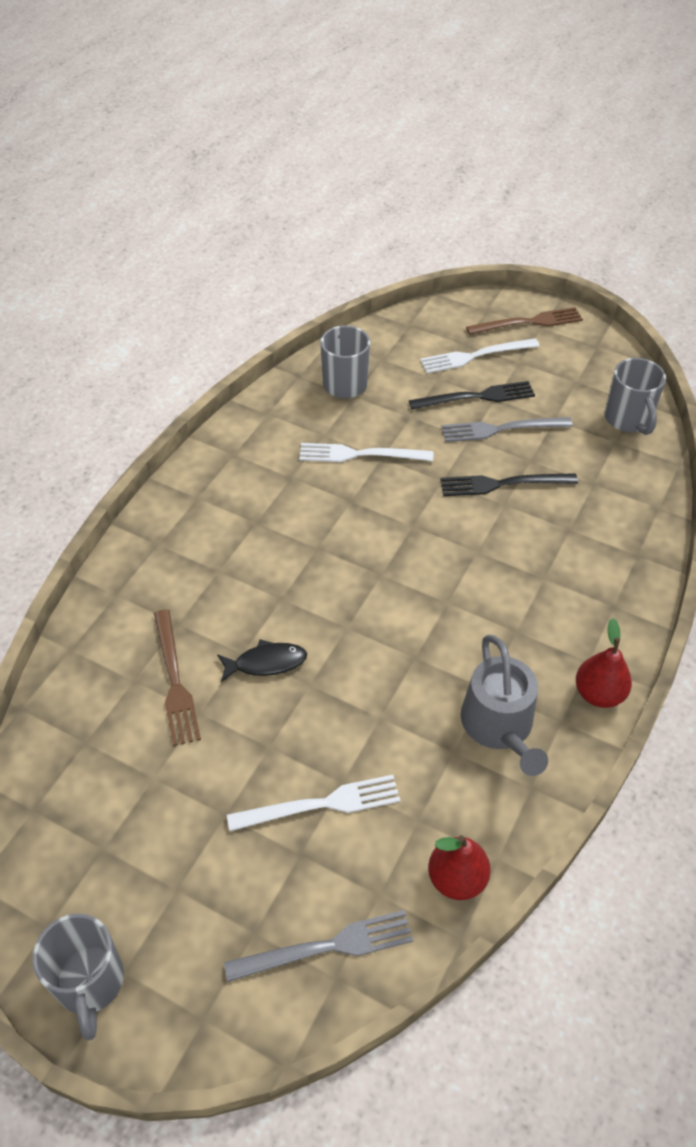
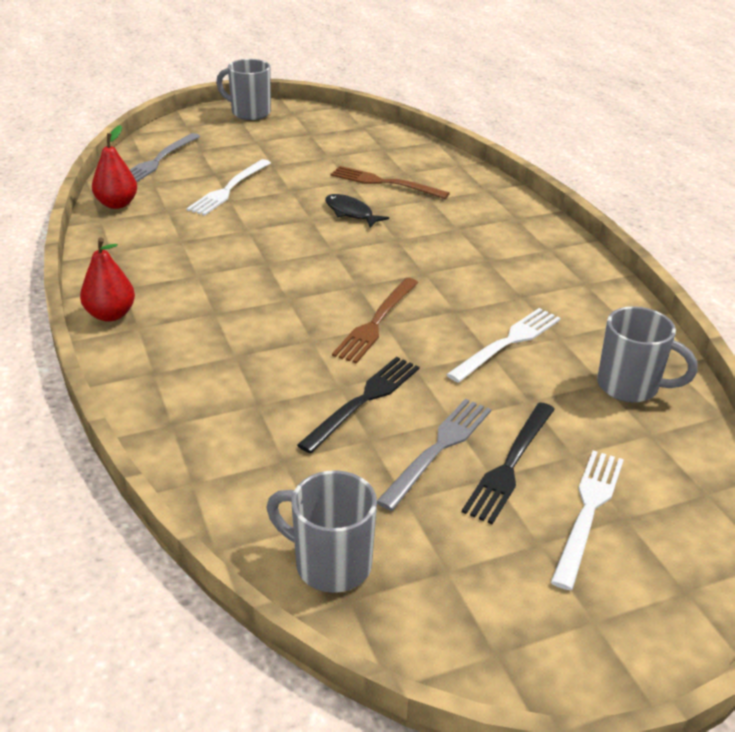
camera: 130 degrees right, 15 degrees down
black fish [217,639,307,682] -> black fish turned 105 degrees clockwise [325,194,389,228]
grey watering can [461,635,548,776] -> none
brown fork [466,307,583,335] -> brown fork moved to [332,278,418,364]

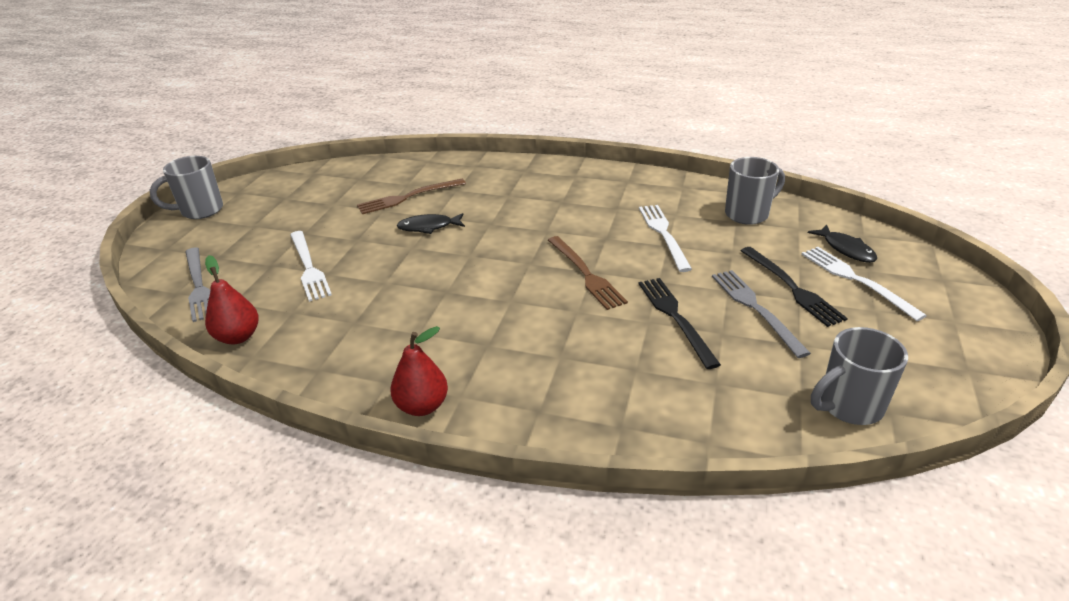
camera: 50 degrees left, 0 degrees up
none -> black fish [808,224,877,263]

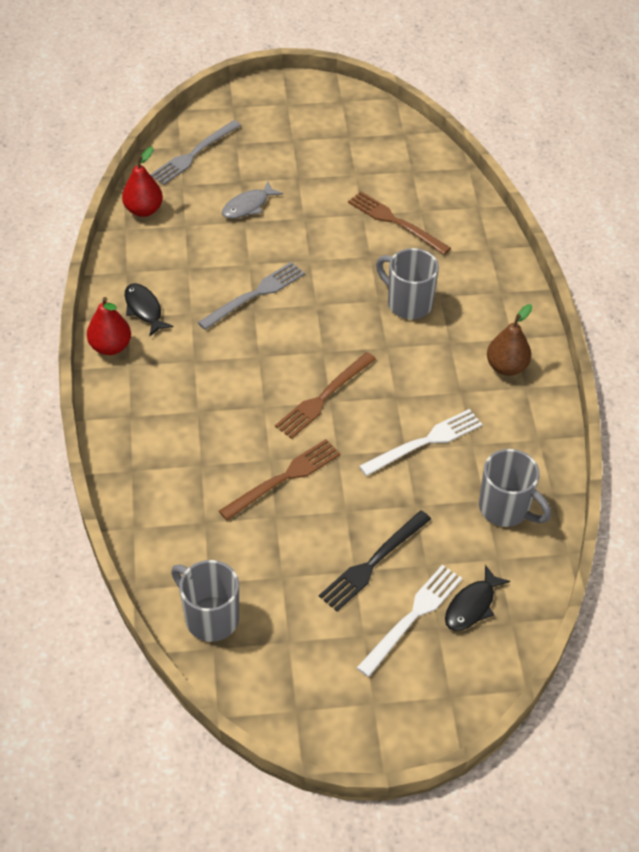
camera: 65 degrees right, 15 degrees up
grey mug [150,156,223,219] -> grey mug moved to [376,248,439,319]
white fork [290,231,332,302] -> grey fish [222,181,283,219]
black fish [397,213,465,234] -> black fish moved to [125,283,173,336]
black fork [639,278,721,369] -> brown fork [219,439,341,521]
grey fork [712,270,811,358] -> grey fork moved to [198,262,305,330]
none -> brown pear [487,304,532,376]

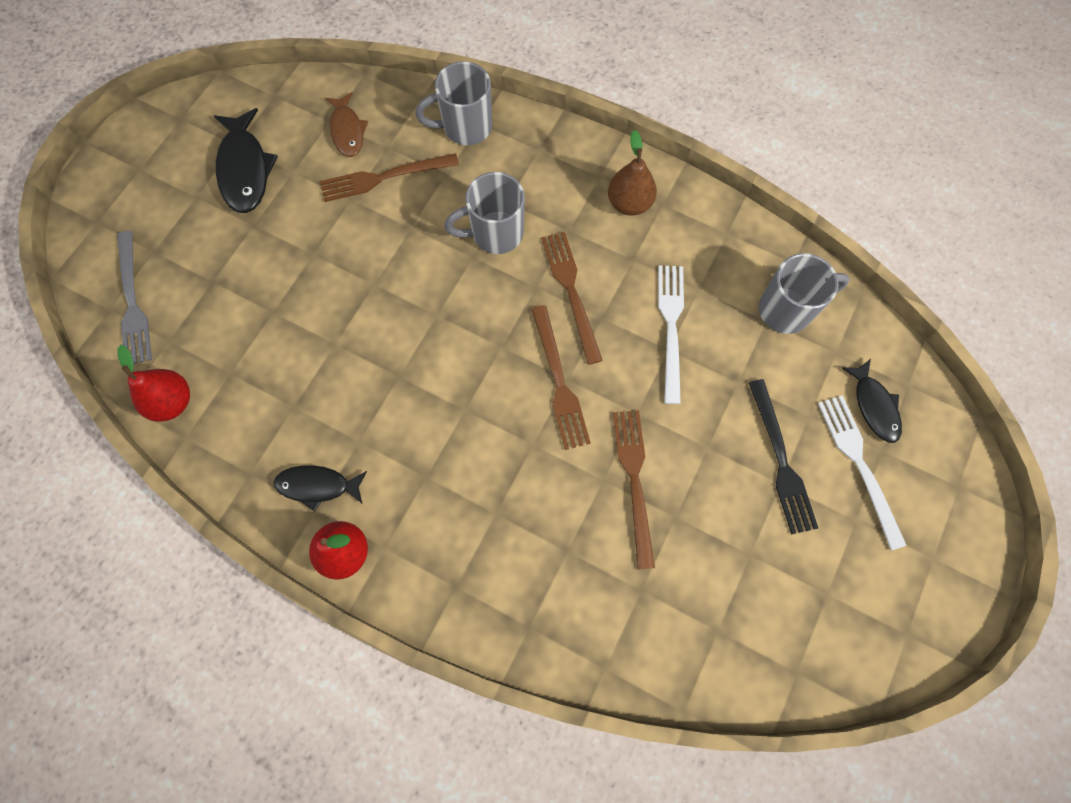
camera: 55 degrees left, 20 degrees up
grey mug [171,560,239,642] -> grey mug moved to [416,61,492,145]
grey fork [198,262,305,330] -> none
grey fish [222,181,283,219] -> none
none -> black fish [214,108,278,213]
none -> brown fish [325,92,368,157]
none -> brown fork [541,232,603,365]

